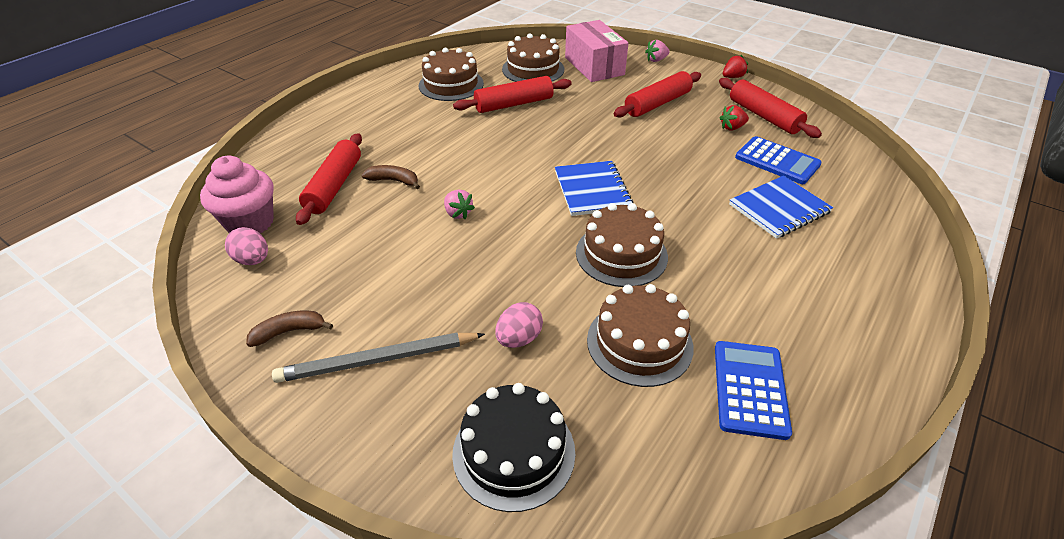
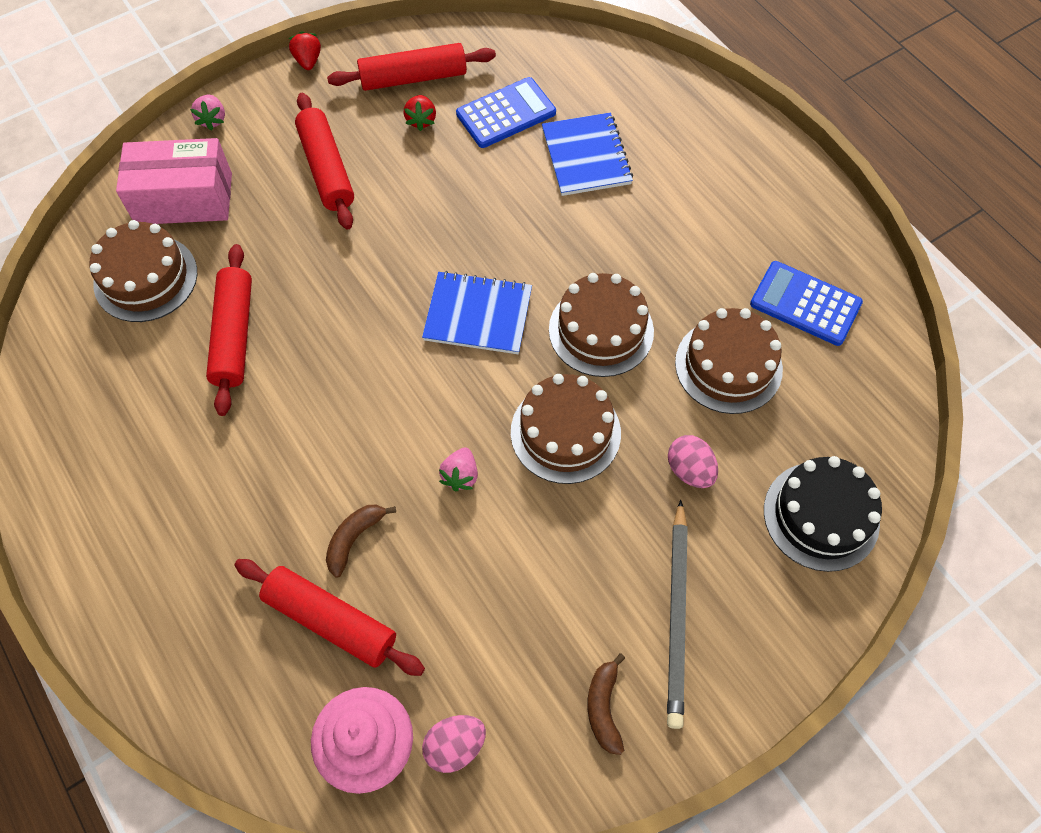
camera: 70 degrees left, 20 degrees up
brown cake [419,48,484,101] -> brown cake moved to [511,374,621,484]
pink strawberry [444,190,475,219] -> pink strawberry turned 120 degrees clockwise [439,448,478,491]

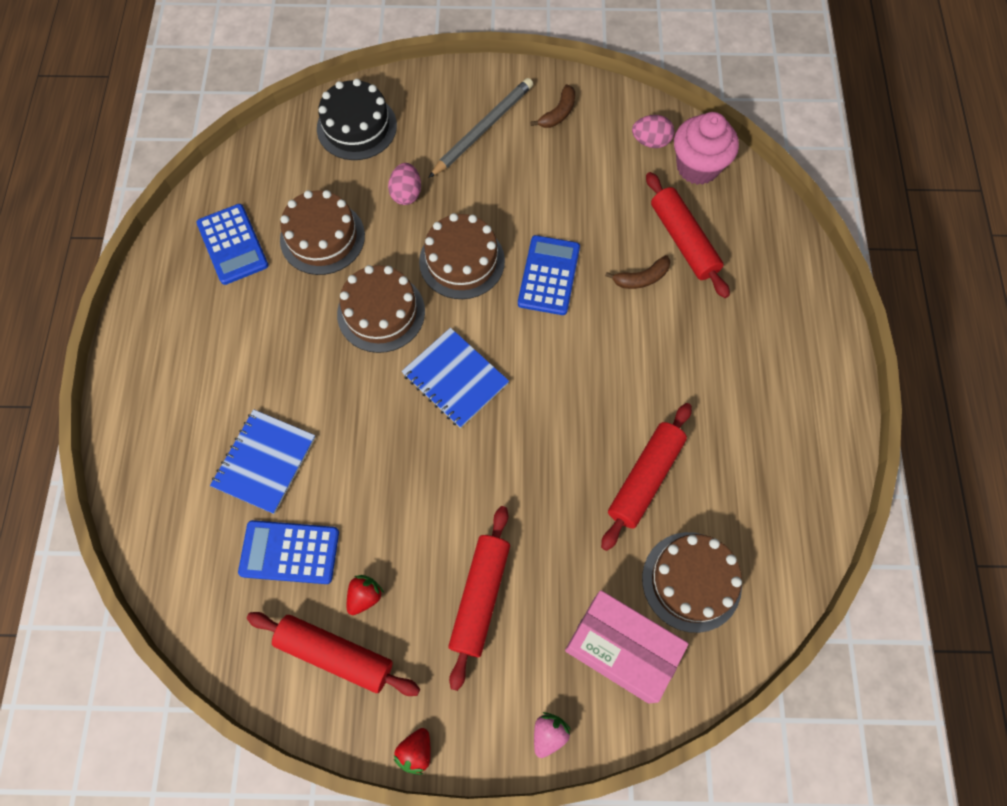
camera: 145 degrees left, 5 degrees up
pink strawberry [439,448,478,491] -> blue calculator [518,235,580,315]

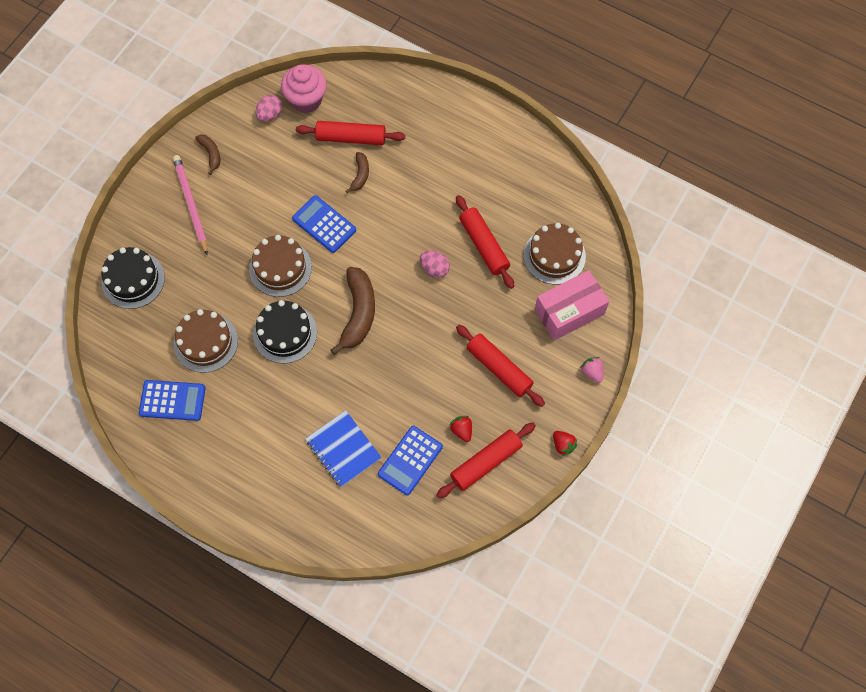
camera: 60 degrees left, 0 degrees up
brown cake [337,265,425,353] -> black cake [253,300,317,363]
pink egg [388,163,421,205] -> pink egg moved to [420,251,450,278]
blue notebook [402,328,509,428] -> brown banana [331,267,375,355]
grey pencil [429,78,533,178] -> pink pencil [173,155,208,255]

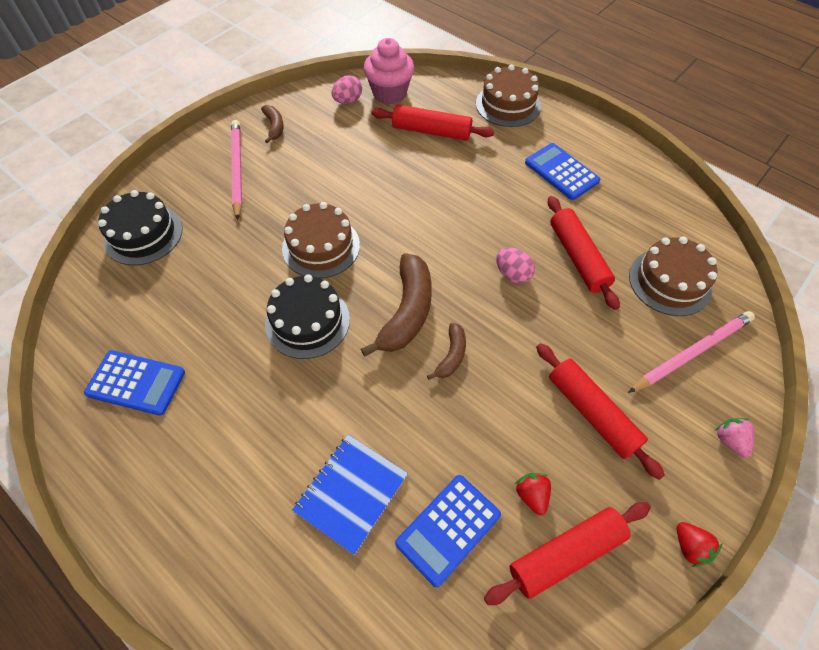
camera: 10 degrees right, 10 degrees down
brown cake [174,309,238,373] -> brown cake moved to [476,65,541,127]
blue calculator [292,195,356,253] -> blue calculator moved to [525,143,600,200]
blue notebook [305,410,382,487] -> blue notebook turned 60 degrees clockwise [292,435,408,555]
brown banana [346,152,369,193] -> brown banana moved to [427,323,466,380]
pink box [535,270,609,341] -> pink pencil [628,311,755,393]

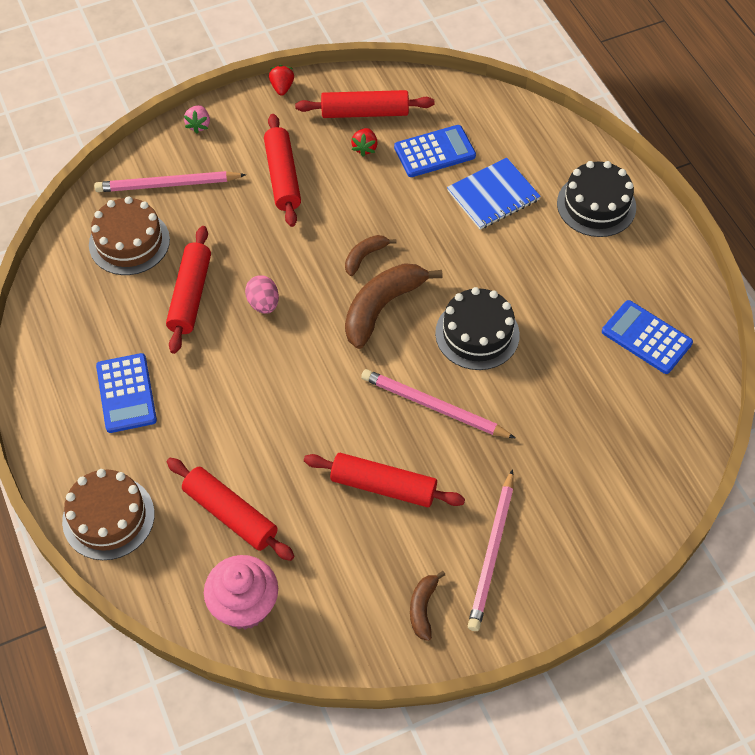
camera: 155 degrees left, 0 degrees up
black cake [98,190,183,266] -> black cake moved to [557,161,636,237]
brown cake [282,202,360,278] -> pink pencil [361,369,515,438]
pink egg [331,75,362,104] -> none
none -> red rolling pin [304,453,465,507]

